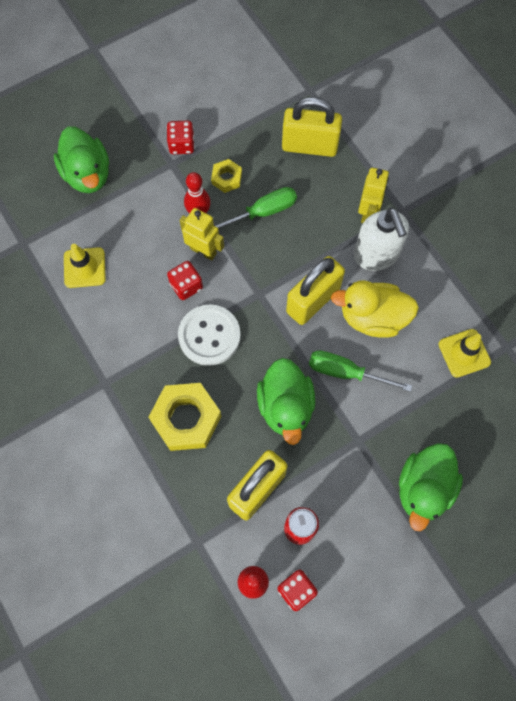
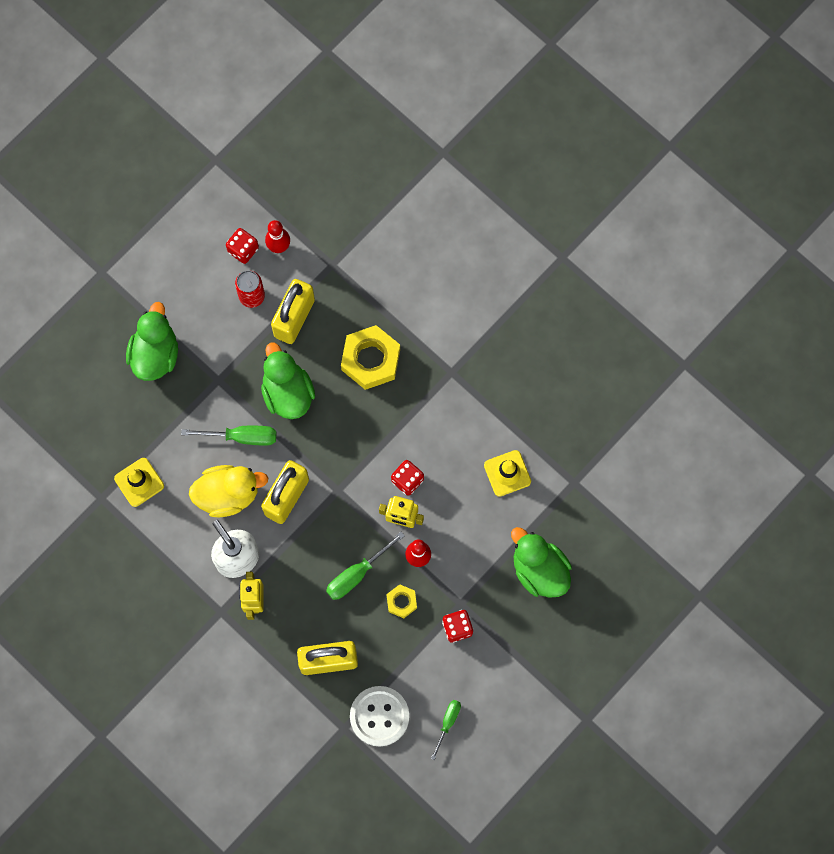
camera: 165 degrees right, 5 degrees up
white button [178,304,241,366] -> white button moved to [350,686,409,747]
none -> green screwdriver [431,700,461,760]

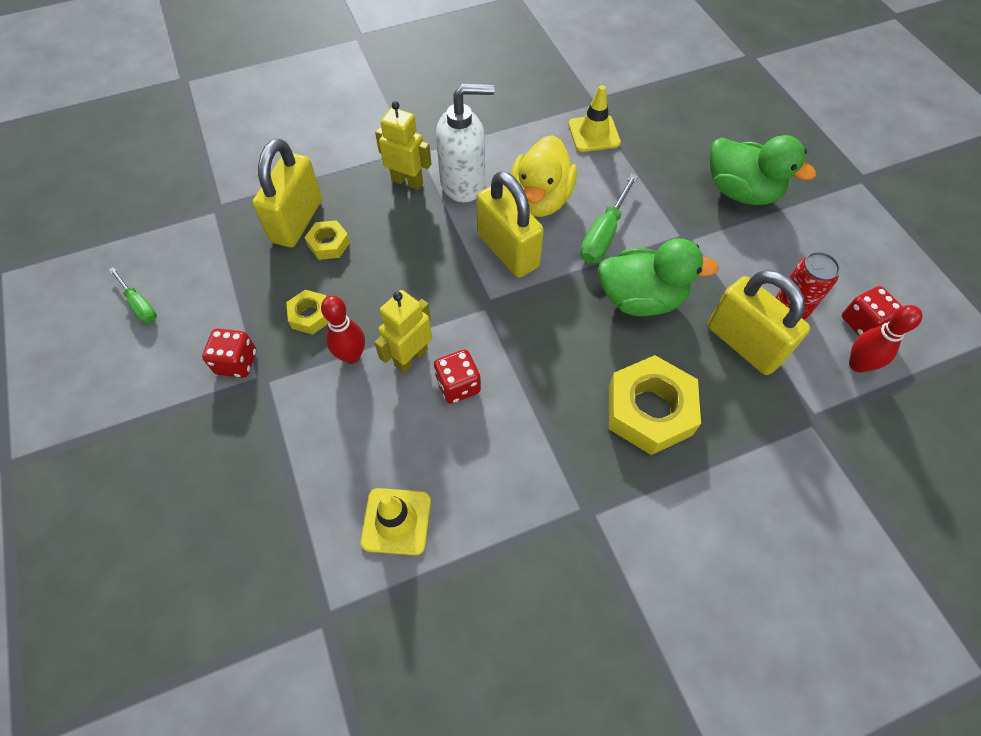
camera: 115 degrees right, 15 degrees down
green screwdriver [326,532,405,600] -> none
white button [350,686,409,747] -> none
green duck [511,527,572,598] -> none
none -> yellow nut [304,220,350,260]

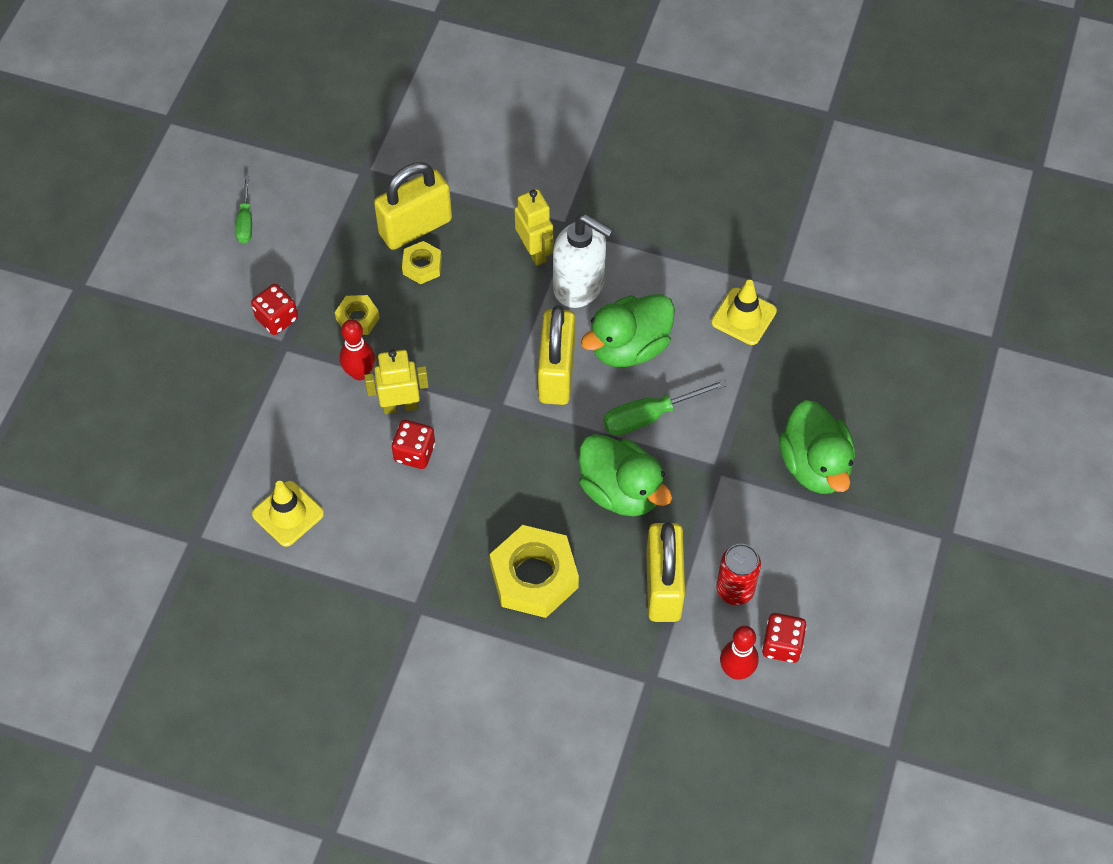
camera: 40 degrees right, 0 degrees up
yellow duck [511,135,577,217] -> green duck [581,294,675,367]

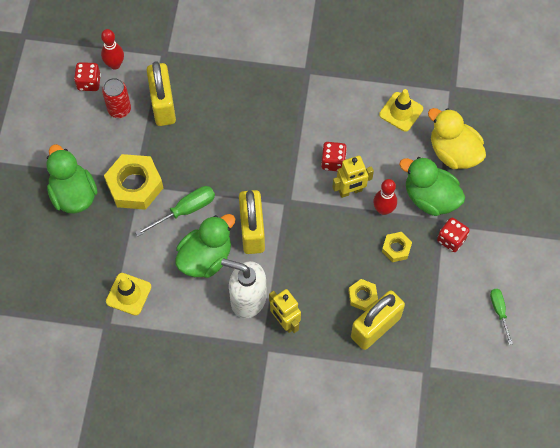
camera: 170 degrees right, 5 degrees up
yellow nut [490,525,579,618] -> yellow nut moved to [104,154,163,210]
green duck [579,434,672,517] -> green duck moved to [399,157,465,216]
none -> yellow duck [428,108,486,169]

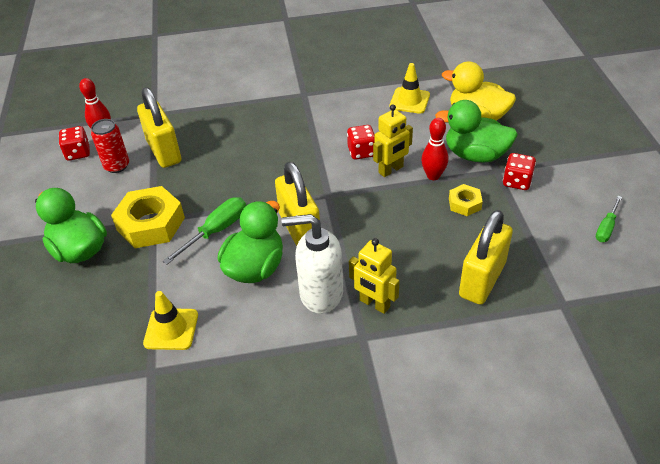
camera: 15 degrees left, 20 degrees down
yellow nut [348,279,378,311] -> none
green screwdriver [490,289,513,345] -> green screwdriver turned 120 degrees counterclockwise [596,196,622,242]

